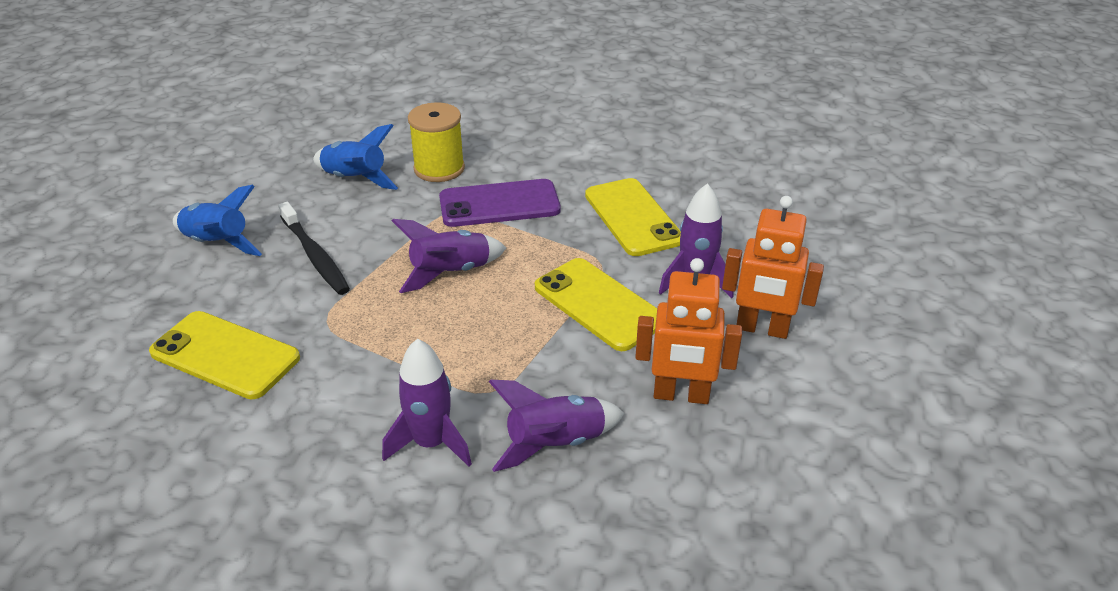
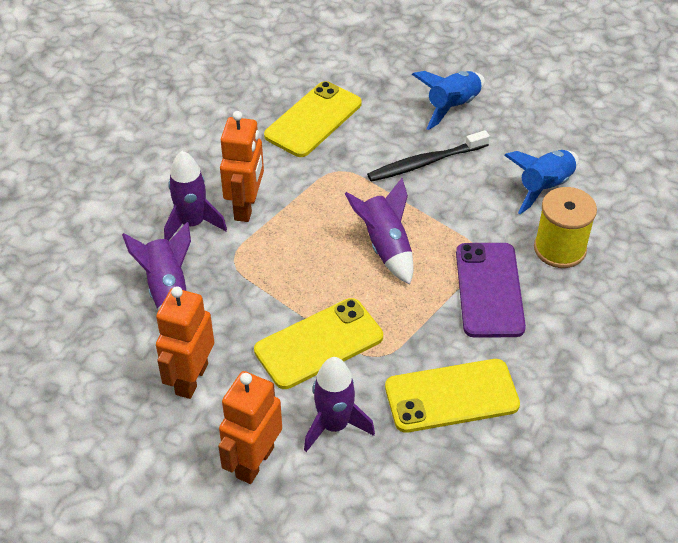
camera: 100 degrees right, 10 degrees up
none -> orange robot [220,111,264,222]

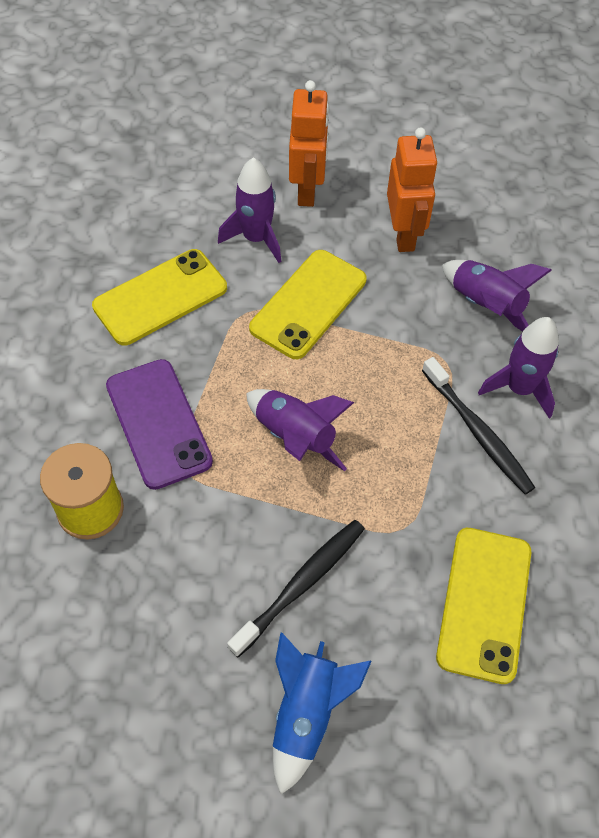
camera: 155 degrees right, 10 degrees up
orange robot [220,111,264,222] -> black toothbrush [422,357,535,495]
blue rocket [504,150,579,214] -> none

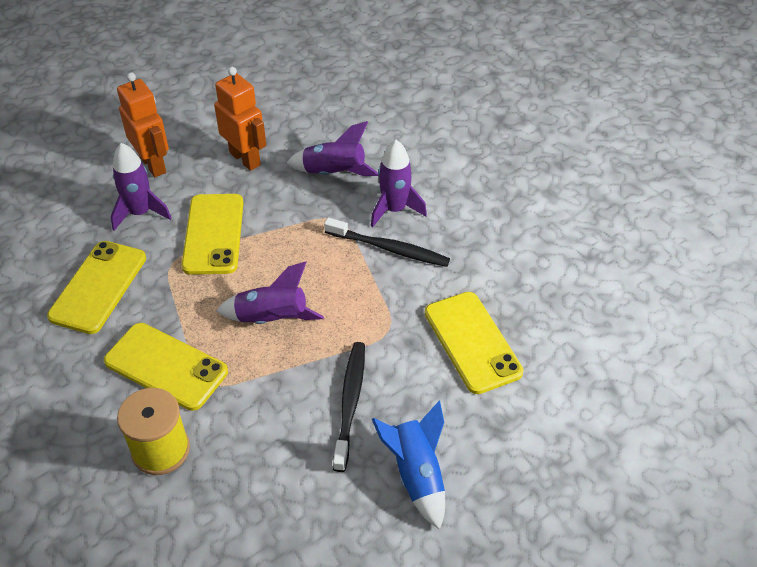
camera: 35 degrees left, 10 degrees down
purple phone [106,359,213,490] -> yellow phone [104,323,228,411]

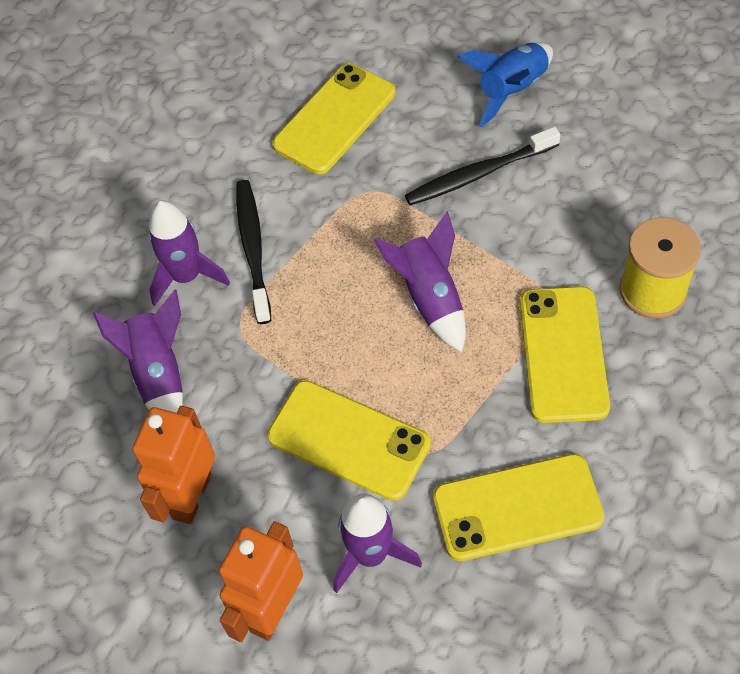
camera: 115 degrees left, 10 degrees up
yellow phone [182,194,243,275] -> yellow phone turned 60 degrees clockwise [267,380,431,501]

